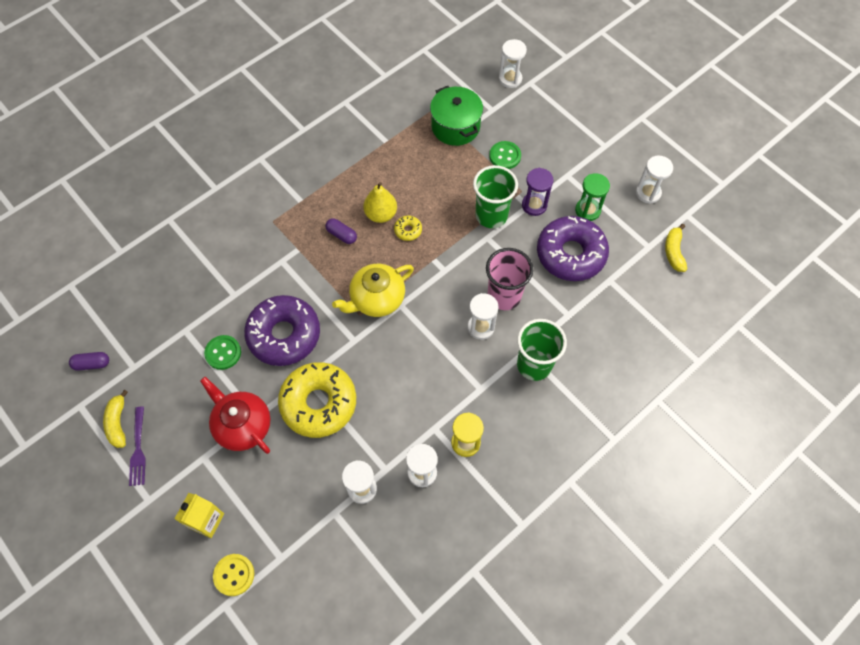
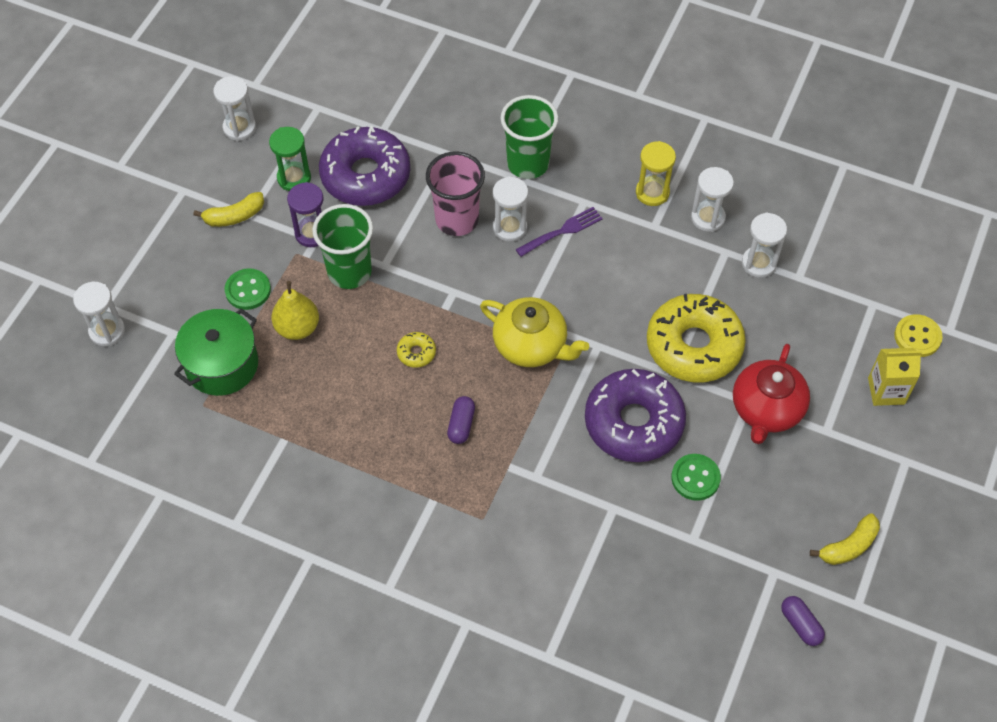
camera: 115 degrees left, 5 degrees down
purple fork [129,407,146,486] -> purple fork moved to [515,207,603,257]
yellow pear [363,182,397,223] -> yellow pear moved to [272,281,319,340]
yellow banana [665,224,687,272] -> yellow banana moved to [194,192,264,227]

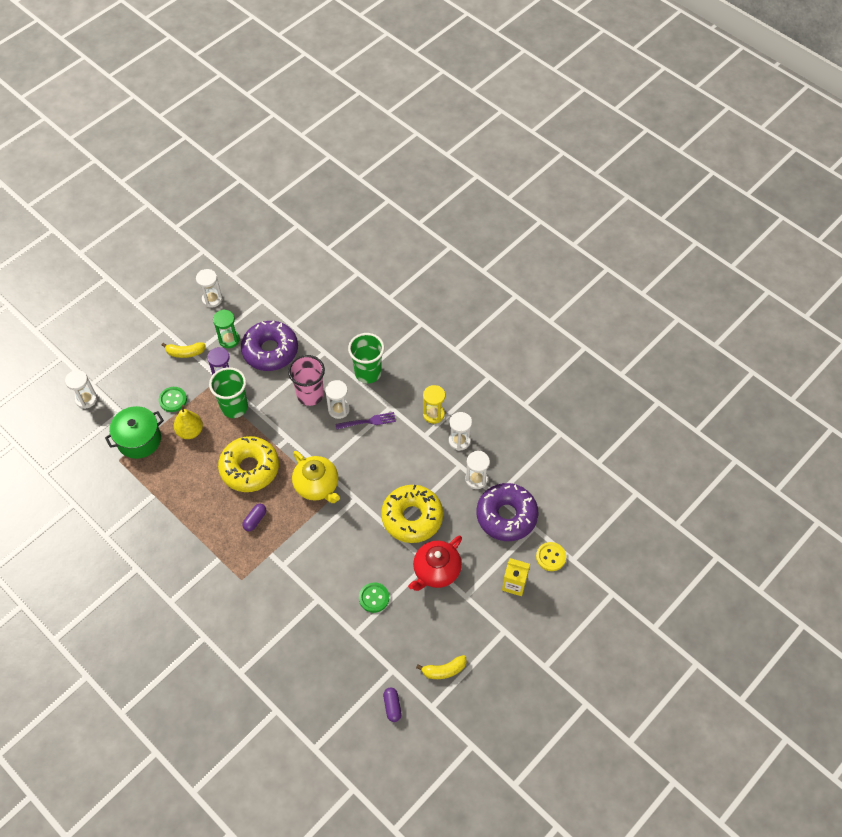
camera: 20 degrees right, 0 degrees up
yellow donut [397,332,436,368] -> yellow donut [218,436,279,492], size x2.49
purple donut [585,369,686,462] -> purple donut moved to [477,483,538,541]

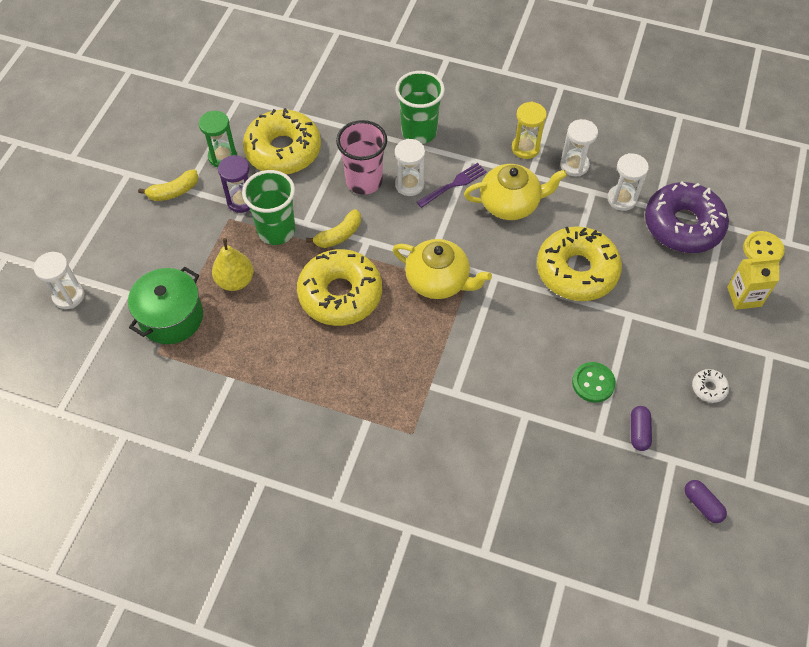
camera: 25 degrees left, 0 degrees up
green button [159,387,187,412] -> none
white hourglass [196,269,223,307] -> none
purple donut [241,321,298,371] -> yellow donut [243,108,321,174]
purple capsule [242,504,266,531] -> purple capsule moved to [631,406,652,451]
red teapot [408,536,462,591] -> none
yellow banana [416,655,467,679] -> yellow banana moved to [306,209,361,248]
none -> yellow teapot [464,164,567,220]
none -> white donut [692,369,729,403]

